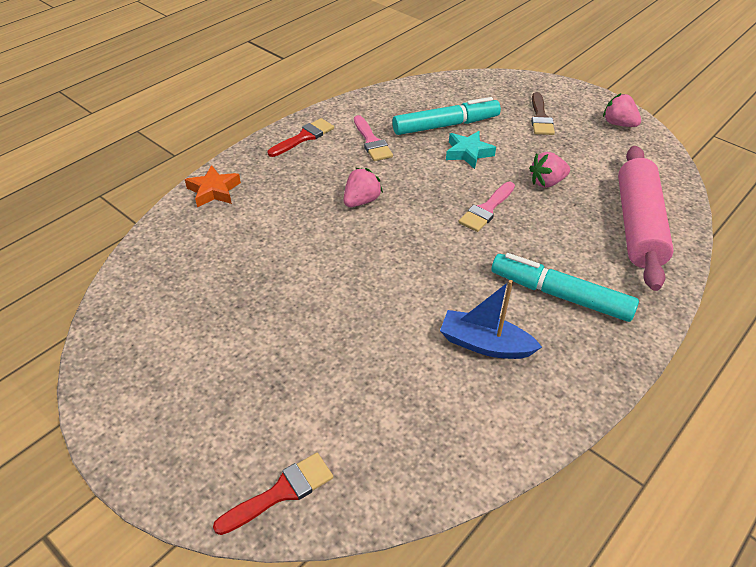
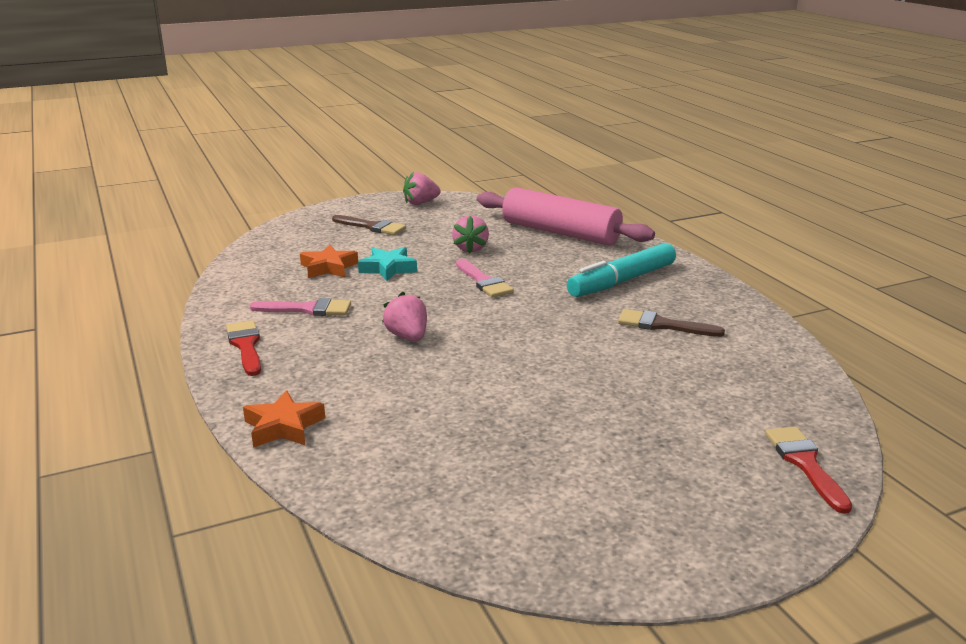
camera: 65 degrees left, 20 degrees down
turquoise marker [392,97,501,135] -> orange star [300,245,358,278]
blue boat [440,280,542,359] -> brown brush [618,309,725,337]

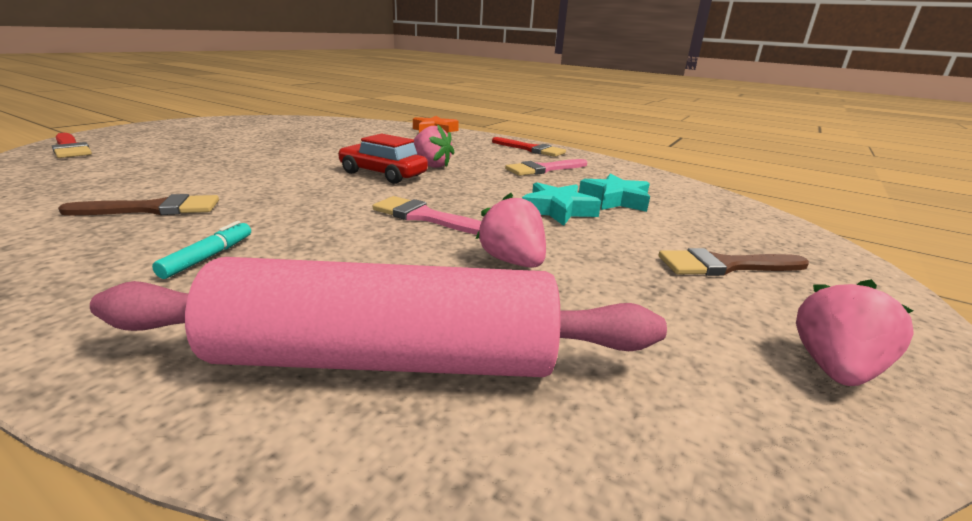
camera: 145 degrees right, 0 degrees up
orange star [300,245,358,278] -> turquoise star [579,174,650,212]
turquoise marker [567,243,676,297] -> turquoise marker [152,221,251,279], size x0.44
none -> red car [338,133,428,184]

